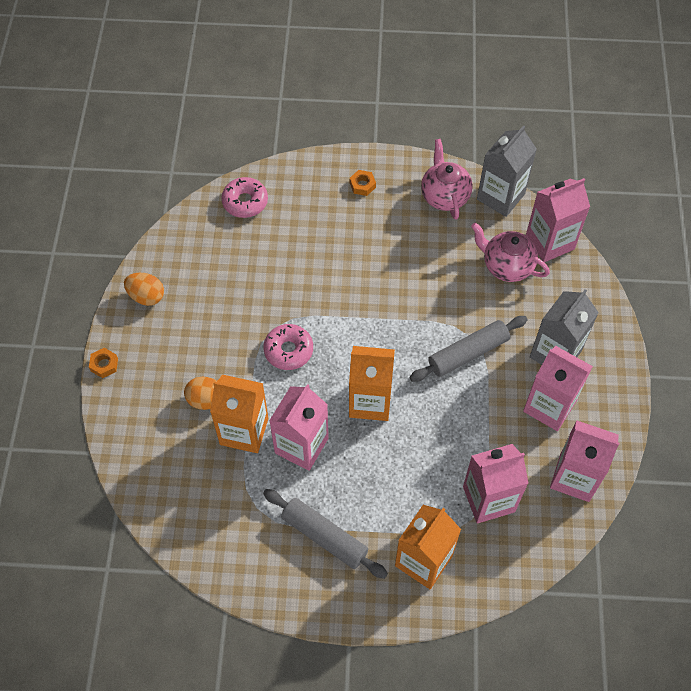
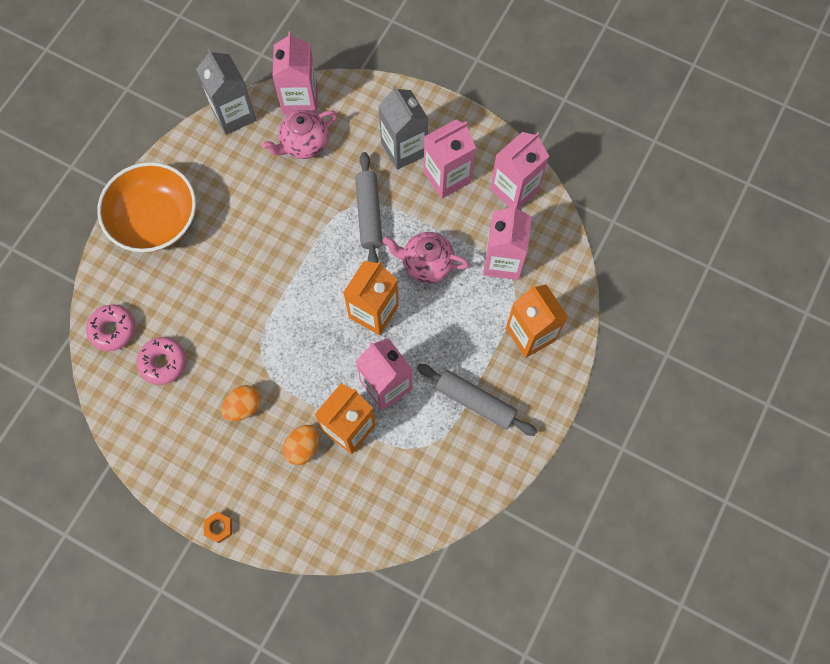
camera: 65 degrees left, 10 degrees up
orange egg [124,273,164,306] -> orange egg moved to [221,385,261,421]
pink donut [263,324,313,370] -> pink donut moved to [137,337,186,385]
grey rolling pin [263,489,388,579] -> grey rolling pin turned 60 degrees clockwise [417,364,537,436]
orange nut [350,170,376,196] -> orange bowl [97,162,196,252]
pink teapot [421,139,473,220] -> pink teapot moved to [383,232,469,283]

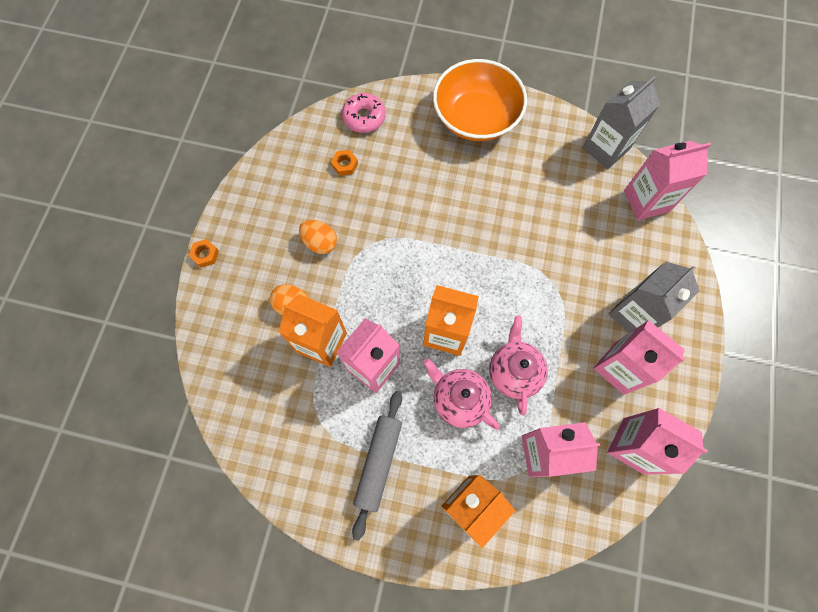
camera: 75 degrees right, 0 degrees up
pink donut [137,337,186,385] -> orange nut [331,150,358,176]
pink teapot [262,110,337,159] -> pink teapot moved to [423,358,500,430]
grey rolling pin [355,152,383,263] -> none

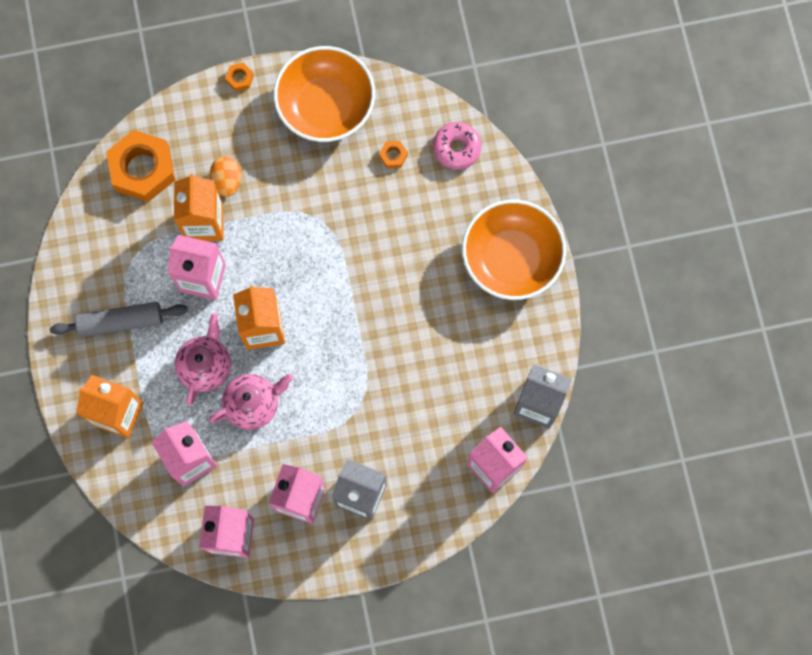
camera: 65 degrees right, 5 degrees up
orange egg [299,220,337,254] -> none
none -> orange nut [106,130,175,202]
none -> orange bowl [274,46,375,142]

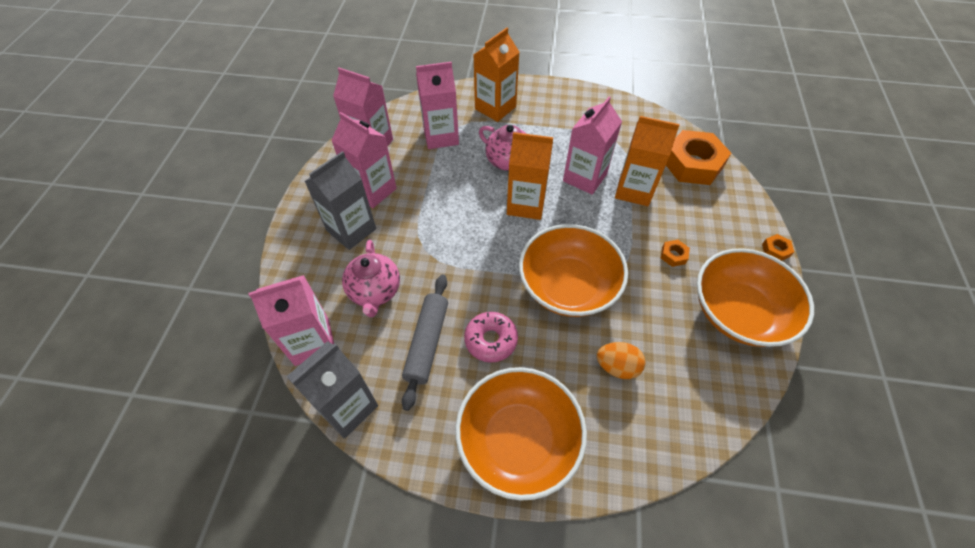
camera: 110 degrees right, 20 degrees down
grey rolling pin [50,302,187,337] -> grey rolling pin moved to [402,275,448,411]
pink teapot [209,374,294,430] -> pink teapot moved to [342,240,400,317]
orange egg [210,156,241,197] -> orange egg moved to [597,342,645,379]
orange nut [379,141,408,168] -> orange nut moved to [661,240,690,267]
pink donut [433,122,482,169] -> pink donut moved to [464,312,518,362]
none -> orange bowl [519,224,628,317]

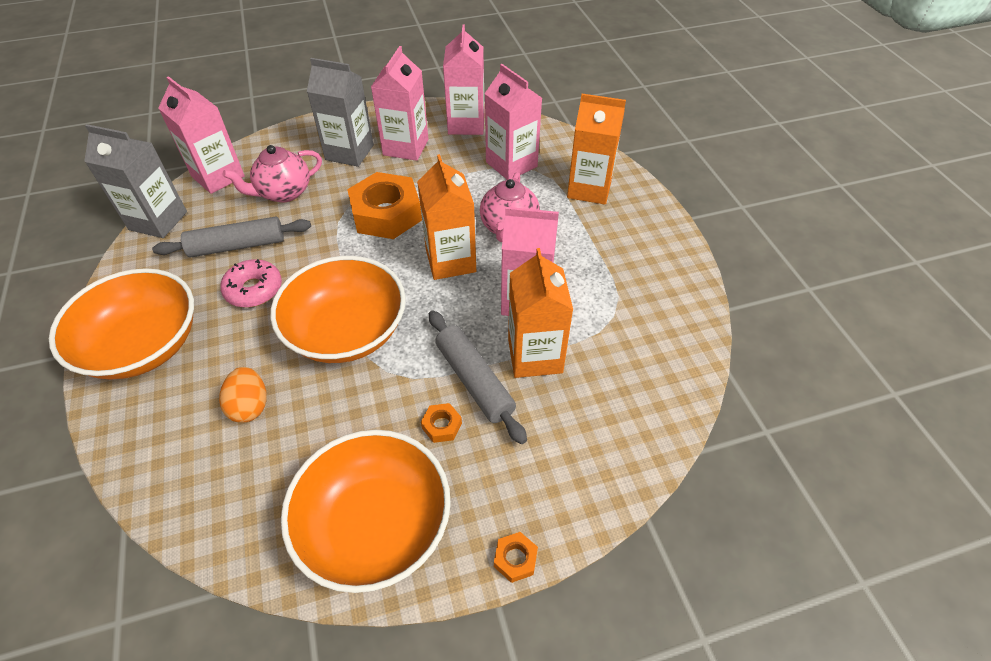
camera: 65 degrees right, 5 degrees down
orange nut [666,130,731,185] -> orange nut moved to [347,172,422,239]
none -> grey rolling pin [429,310,527,444]

